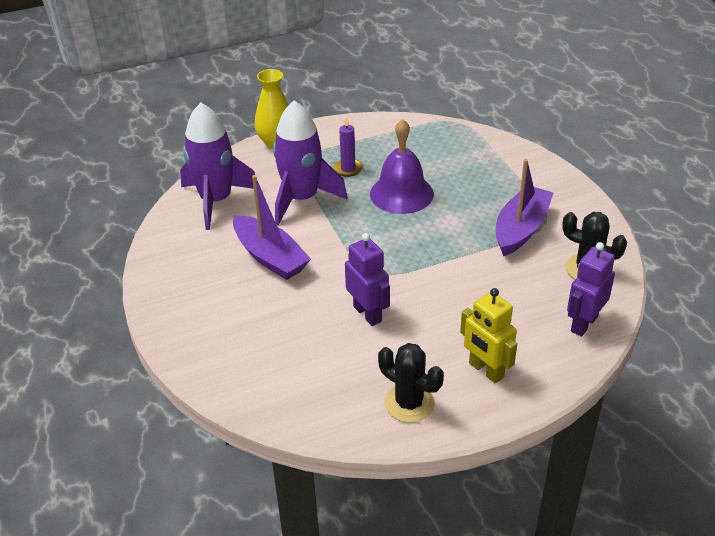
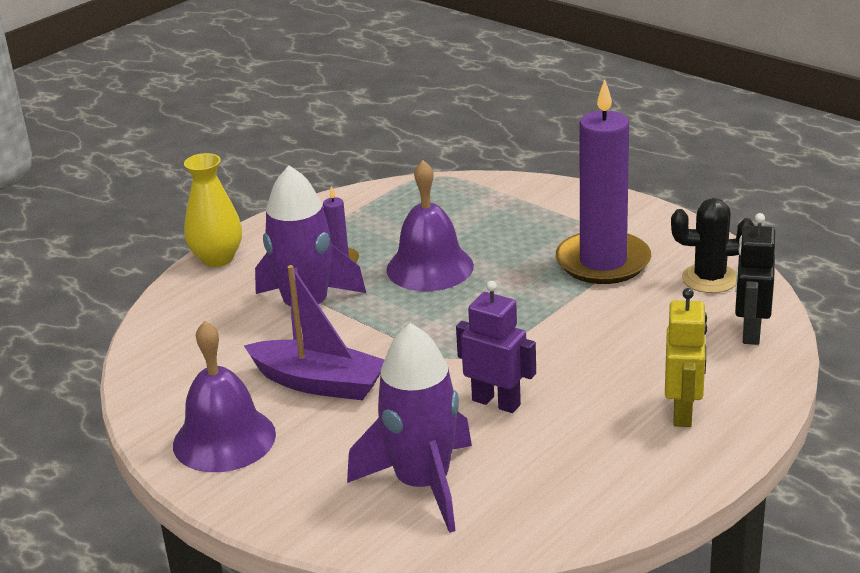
camera: 25 degrees left, 10 degrees down
purple rocket [180,103,255,230] -> purple rocket moved to [347,323,472,533]
black cactus [378,343,444,423] -> none
yellow robot [460,288,517,383] -> yellow robot turned 105 degrees counterclockwise [665,288,707,427]
purple boat [496,159,553,256] -> purple candle [556,79,651,284]
purple robot [567,242,615,336] -> black robot [735,213,775,345]
none -> purple bell [173,321,276,472]

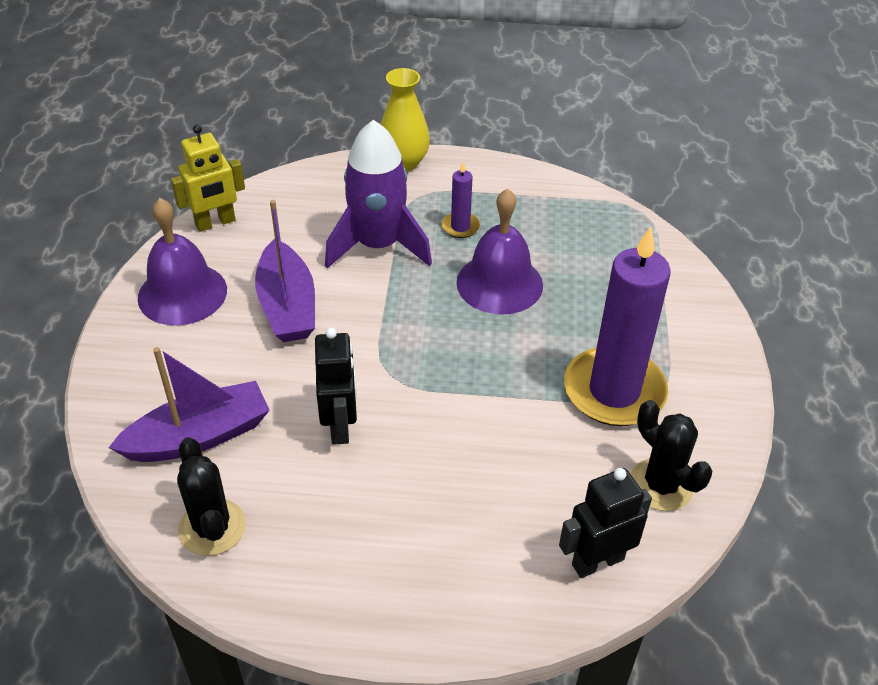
camera: 50 degrees right, 15 degrees up
purple rocket [347,323,472,533] -> purple boat [109,347,270,462]
purple robot [456,281,536,413] -> black robot [315,328,357,445]
yellow robot [665,288,707,427] -> yellow robot moved to [171,124,245,232]
none -> black cactus [177,437,246,556]

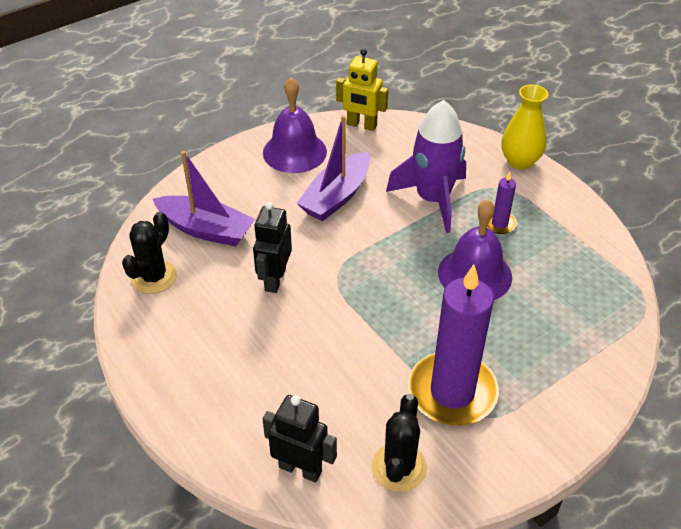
camera: 50 degrees right, 0 degrees up
black robot [315,328,357,445] -> black robot turned 150 degrees clockwise [253,202,292,293]

